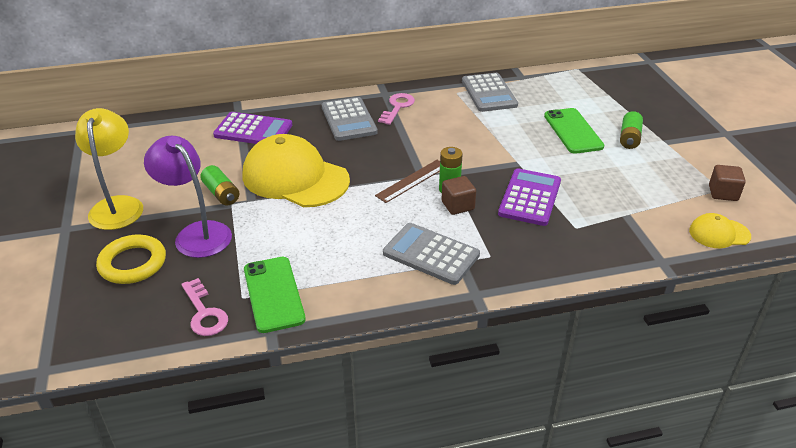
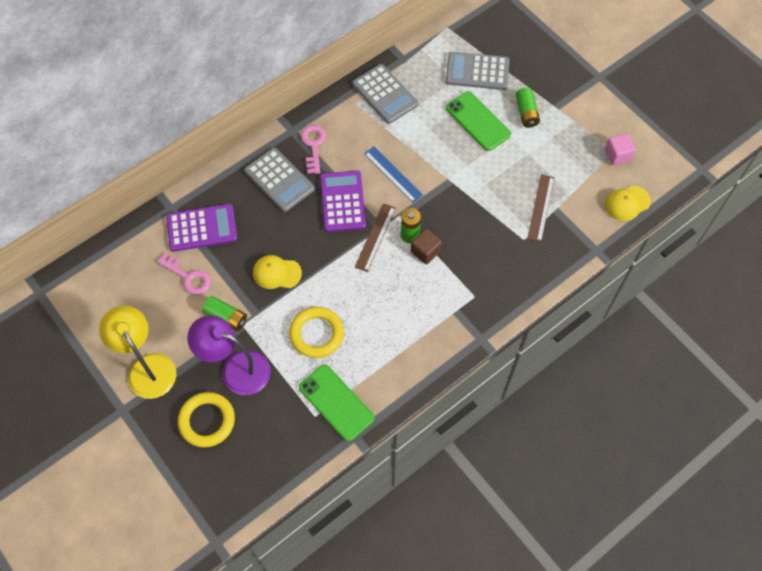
camera: 25 degrees left, 25 degrees up
pink key [181,278,228,336] -> pink key moved to [157,252,211,295]
yellow cap [243,134,350,207] -> yellow cap [253,255,302,289], size x0.48
grey calculator [383,223,480,285] -> grey calculator moved to [446,52,510,90]
purple calculator [498,168,561,226] -> purple calculator moved to [320,171,366,232]
brown cube [709,165,746,201] -> pink cube [605,133,636,165]
none -> yellow ring [289,307,344,358]
none -> blue ruler [364,147,423,203]
none -> brown ruler [527,174,555,242]

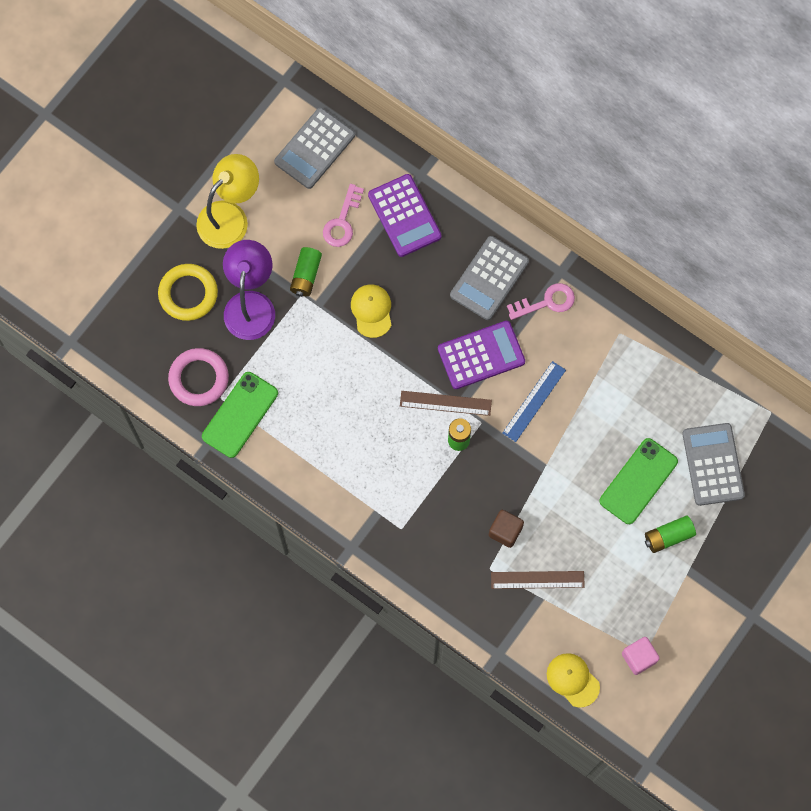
camera: 75 degrees right, 10 degrees up
yellow ring [289,307,344,358] -> none
grey calculator [352,64,418,124] -> grey calculator moved to [274,108,355,189]
brown cube [411,229,442,264] -> brown cube moved to [489,510,524,548]
none -> pink ring [168,348,229,406]

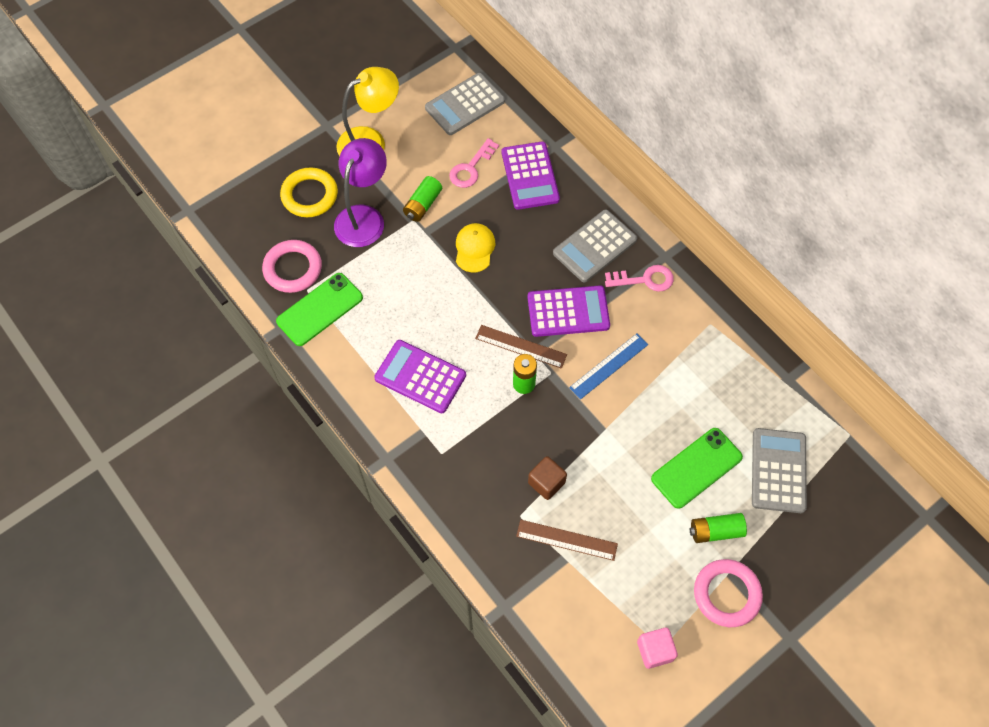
camera: 15 degrees right, 10 degrees down
yellow cap [547,653,600,708] -> none
none -> purple calculator [374,340,466,413]
none -> pink ring [694,559,763,627]

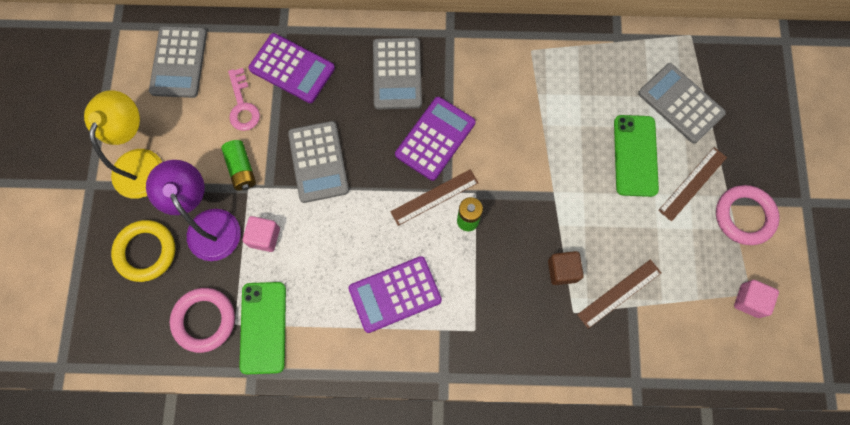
camera: 50 degrees left, 10 degrees up
yellow cap [456,223,495,272] -> grey calculator [288,121,349,203]
blue ruler [569,334,648,399] -> none
pink key [605,265,674,292] -> none
green battery [690,513,747,543] -> brown ruler [658,147,727,221]
none -> pink cube [242,216,280,252]

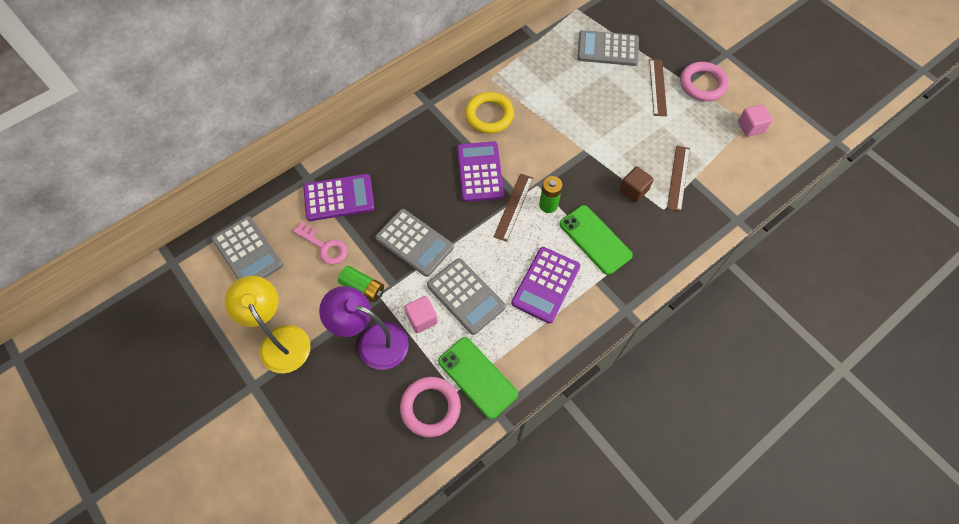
camera: 40 degrees left, 10 degrees down
yellow ring [111,220,175,282] -> yellow ring moved to [465,92,514,134]
grey calculator [373,38,422,109] -> grey calculator moved to [427,258,506,335]
green phone [614,115,659,197] -> green phone moved to [560,205,633,275]

